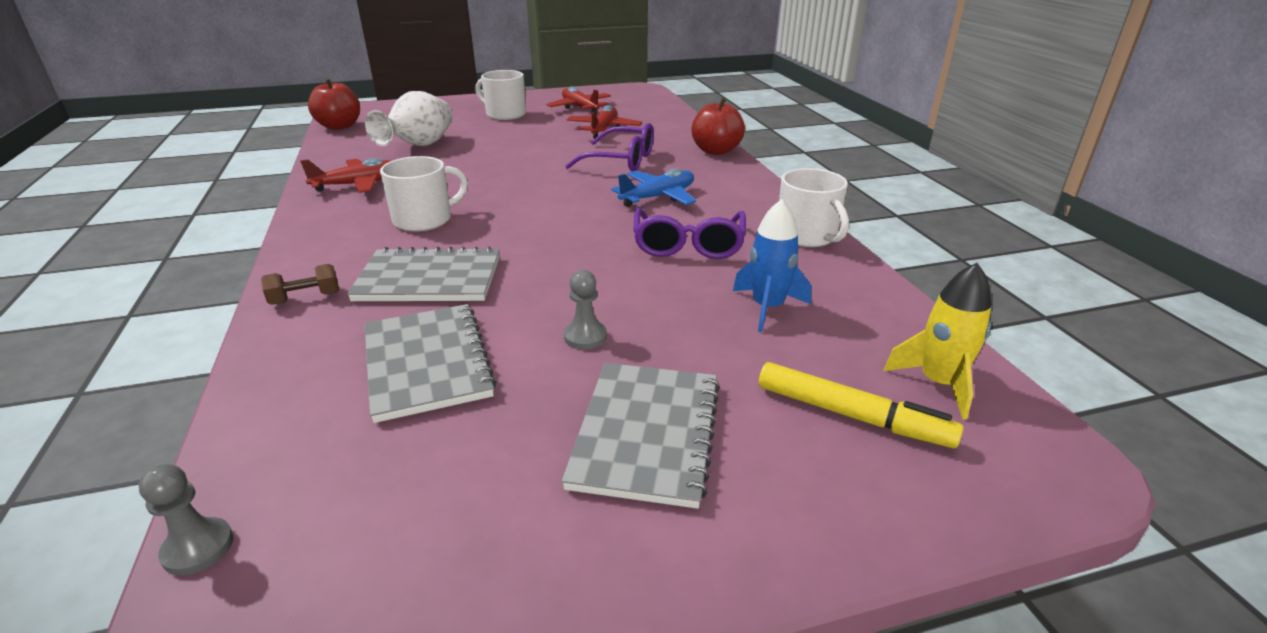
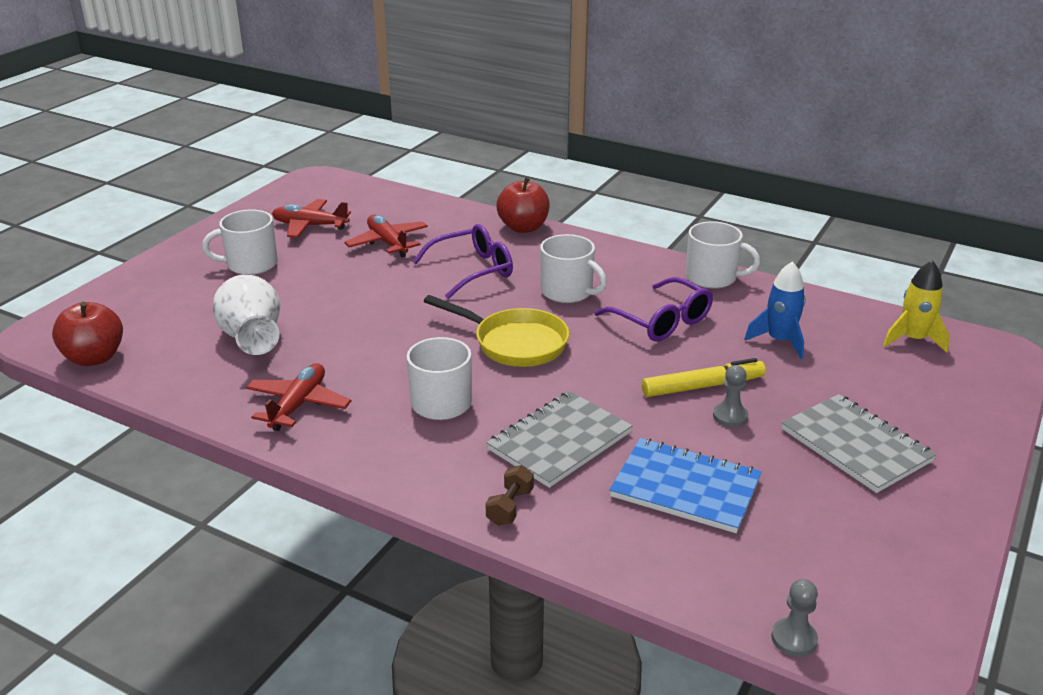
camera: 45 degrees left, 0 degrees up
grey notebook [364,304,496,423] -> blue notebook [609,438,762,533]
blue plane [611,168,696,207] -> white mug [540,234,607,303]
yellow marker [759,362,964,448] -> yellow marker moved to [642,358,766,397]
none -> yellow pan [424,295,569,367]

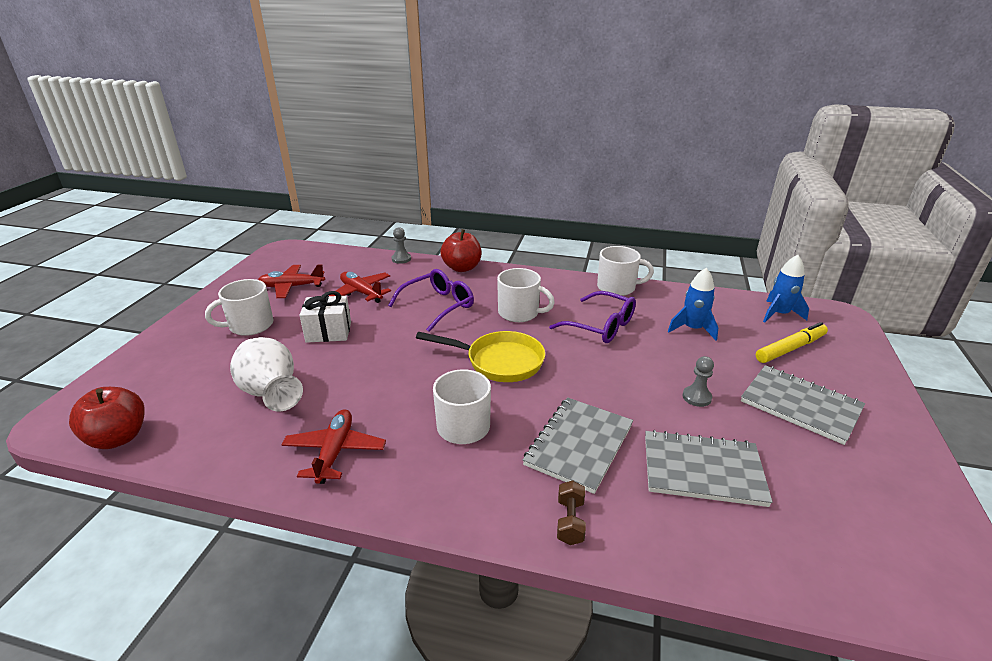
camera: 15 degrees left, 0 degrees up
blue notebook [609,438,762,533] -> grey notebook [645,430,773,507]
yellow marker [642,358,766,397] -> yellow marker moved to [756,322,828,363]
grey pawn [771,579,818,657] -> grey pawn moved to [392,227,411,264]
yellow rocket [883,260,950,353] -> blue rocket [763,255,809,323]
none -> white gift [299,291,351,343]

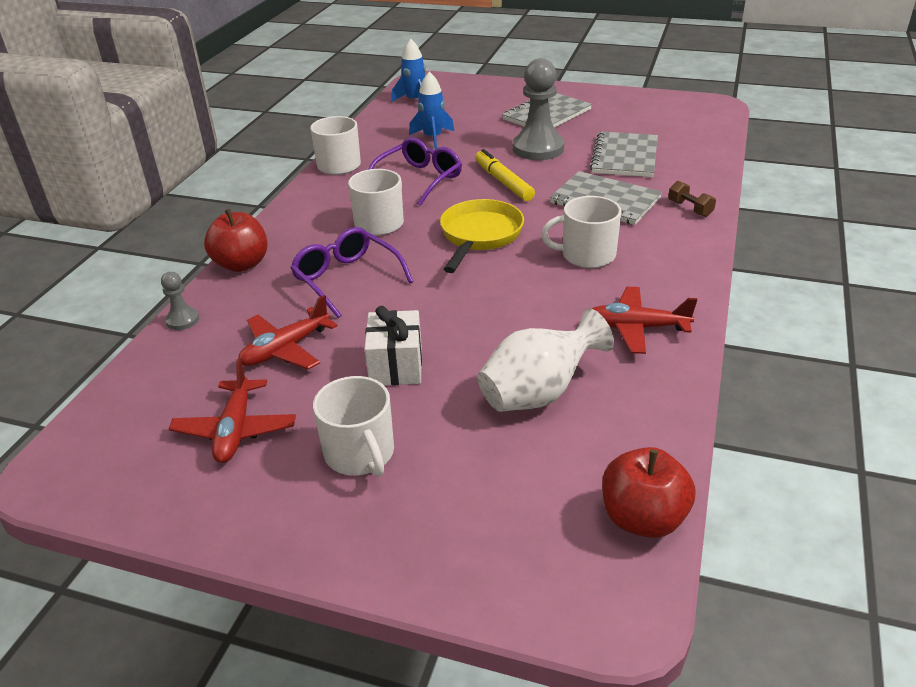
camera: 85 degrees left, 5 degrees up
brown dumbbell [557,480,586,545] -> brown dumbbell turned 45 degrees clockwise [668,181,716,217]
grey pawn [683,356,714,407] -> grey pawn [513,58,565,160], size x2.13
yellow marker [756,322,828,363] -> yellow marker moved to [475,149,535,201]

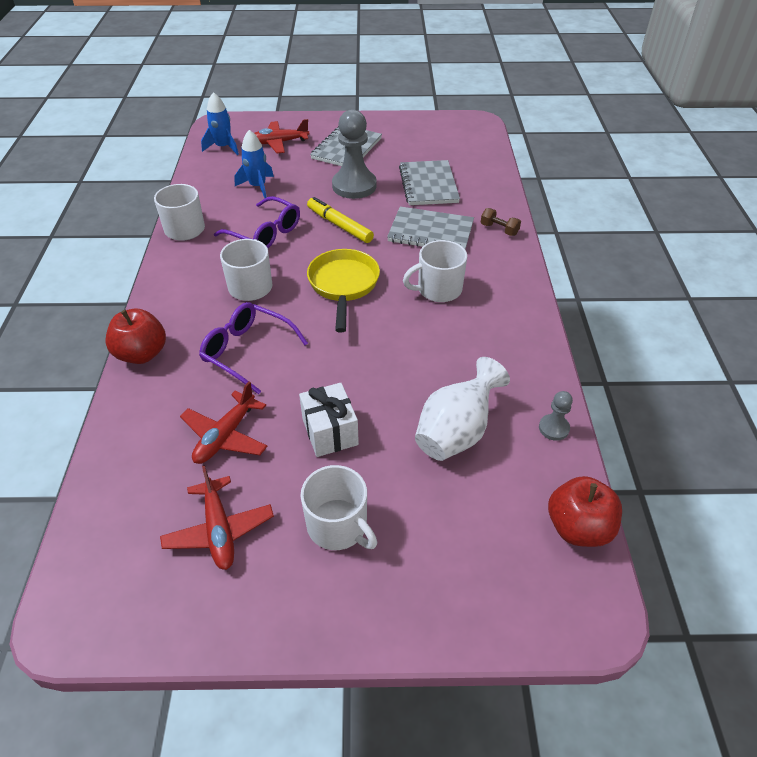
camera: 20 degrees left, 10 degrees up
grey pawn [161,272,199,330] -> grey pawn moved to [539,391,573,441]
purple glasses [368,137,462,206] -> purple glasses turned 105 degrees clockwise [214,196,300,248]
red plane [591,287,697,354] -> red plane moved to [254,119,309,154]

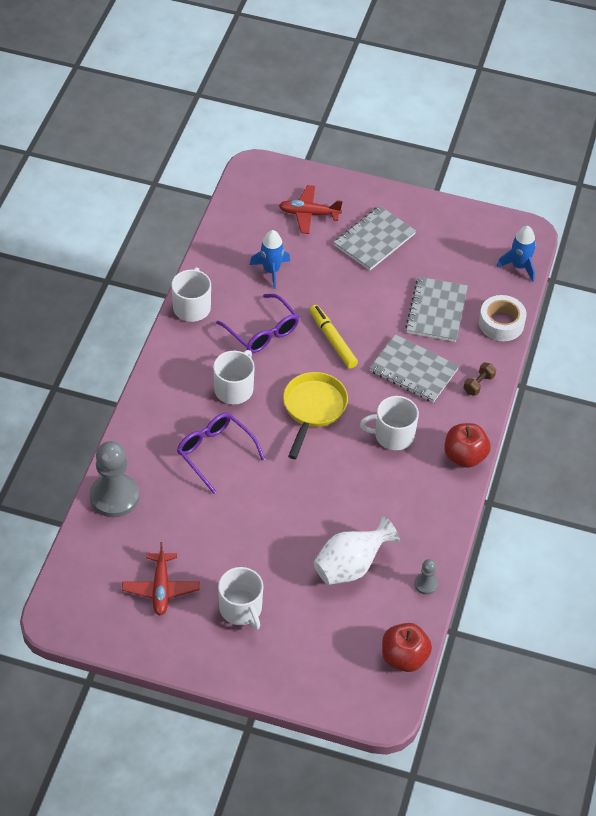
camera: 15 degrees right, 5 degrees up
red apple [105,309,166,364] -> red apple moved to [444,423,491,468]
red plane [180,381,268,464] -> none
blue rocket [201,92,239,155] -> blue rocket moved to [497,226,536,282]
white gift [299,383,359,457] -> none
grey pawn [332,109,377,199] -> grey pawn moved to [90,441,139,518]
brown dumbbell [481,208,521,236] -> brown dumbbell turned 75 degrees clockwise [464,362,496,396]
none -> white tape [479,295,527,341]

